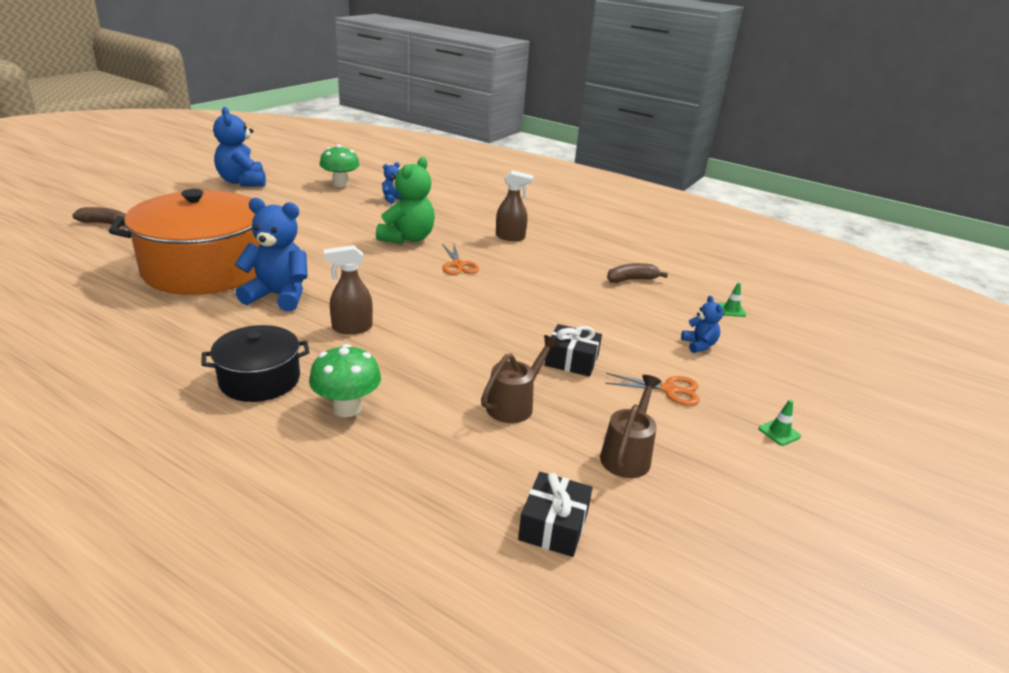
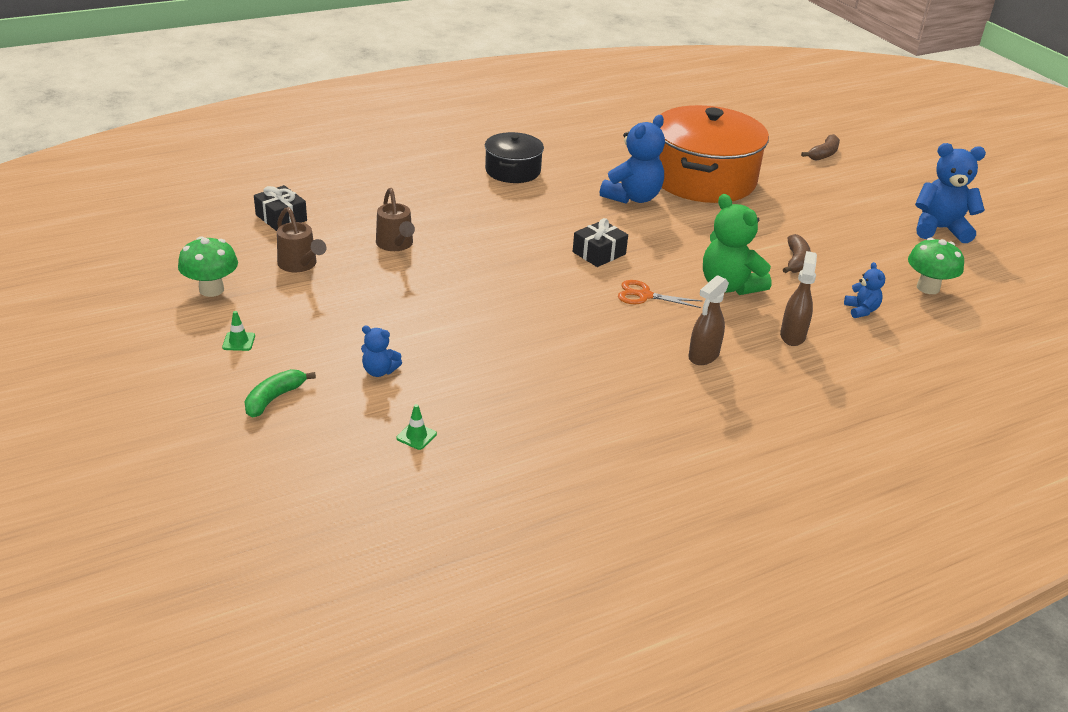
camera: 120 degrees right, 5 degrees up
green mushroom [309,344,381,417] -> green mushroom moved to [178,236,238,297]
brown spray bottle [324,245,373,334] -> brown spray bottle moved to [780,251,817,346]
black gift [545,324,602,377] -> black gift moved to [573,218,628,267]
orange scissors [605,373,700,406] -> none
brown banana [607,263,668,283] -> brown banana moved to [783,234,811,273]
none -> green banana [245,369,316,417]

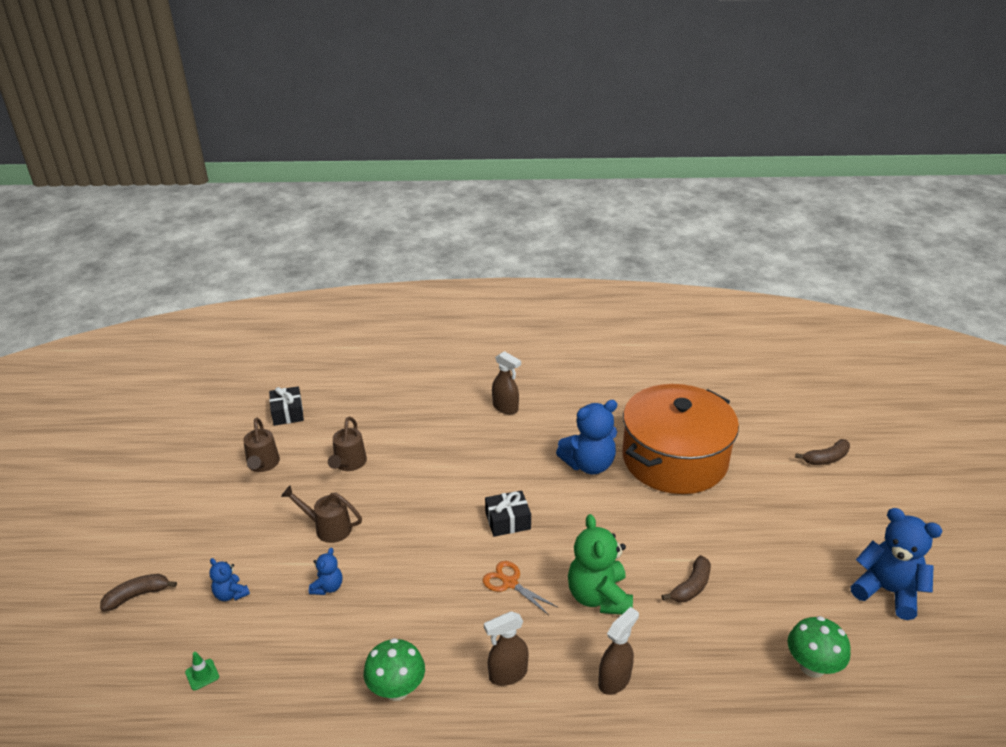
camera: 30 degrees right, 0 degrees up
green mushroom [178,236,238,297] -> green mushroom moved to [364,638,425,701]
green traffic cone [222,311,255,351] -> none
green banana [245,369,316,417] -> brown banana [100,574,177,612]
black pot [485,132,544,183] -> brown spray bottle [492,351,521,414]
blue teddy bear [844,262,885,318] -> blue teddy bear moved to [309,548,342,595]
none -> brown watering can [281,485,362,543]

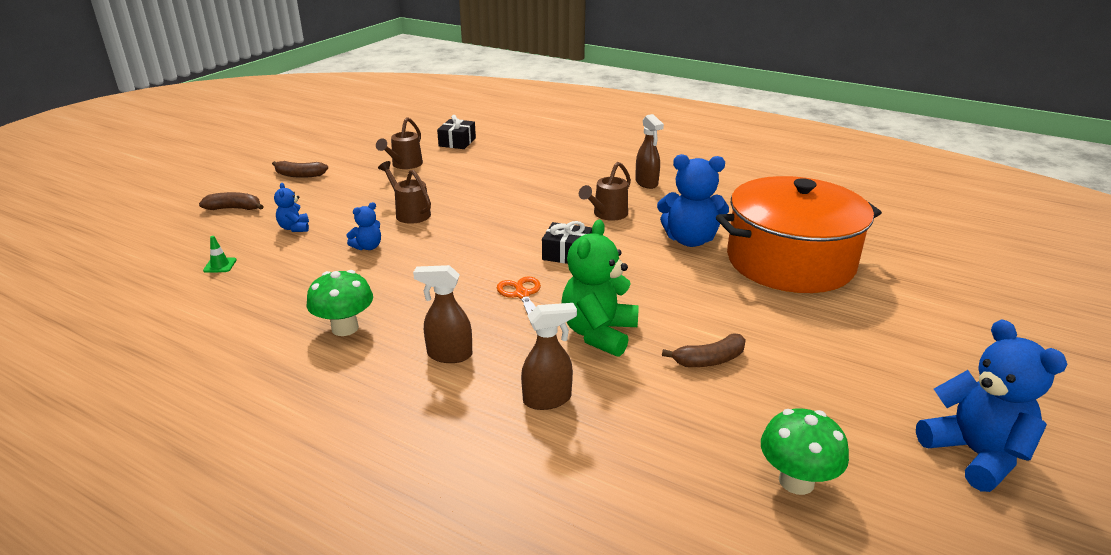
camera: 30 degrees right, 5 degrees down
brown watering can [328,417,367,471] -> brown watering can moved to [579,162,631,221]
brown banana [795,439,850,465] -> brown banana moved to [272,161,328,178]

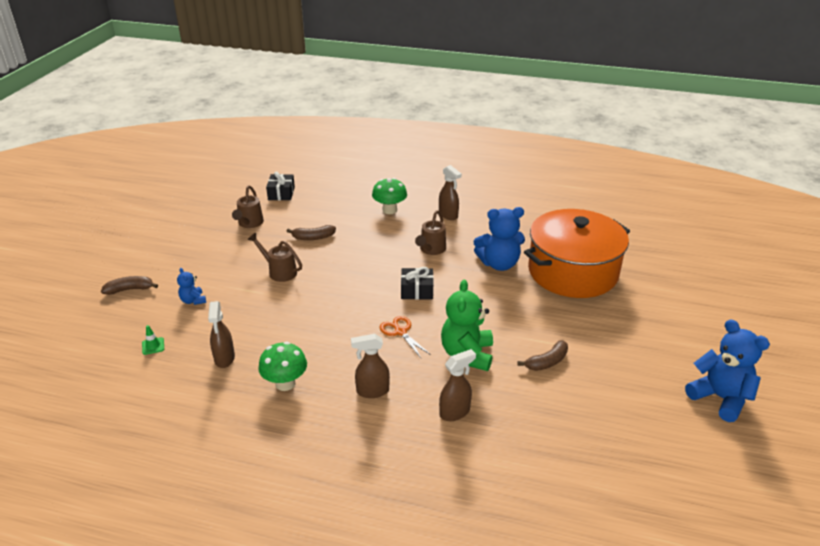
camera: 15 degrees left, 5 degrees up
brown banana [272,161,328,178] -> brown banana moved to [287,225,336,240]
blue teddy bear [347,202,381,250] -> none
green mushroom [761,409,849,495] -> green mushroom moved to [372,178,407,214]
none -> brown spray bottle [208,301,235,368]

